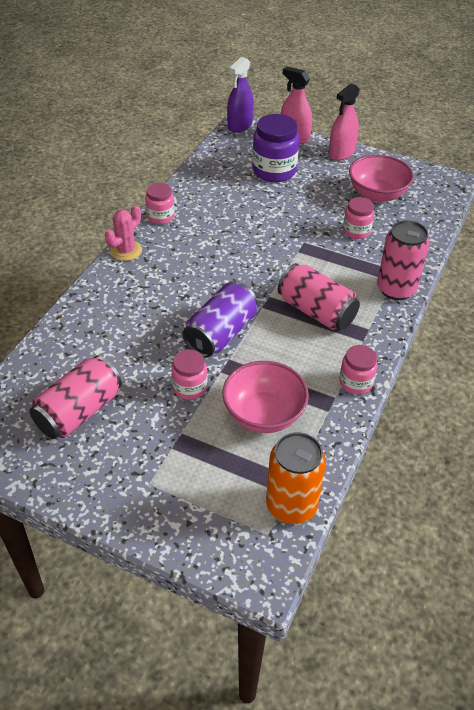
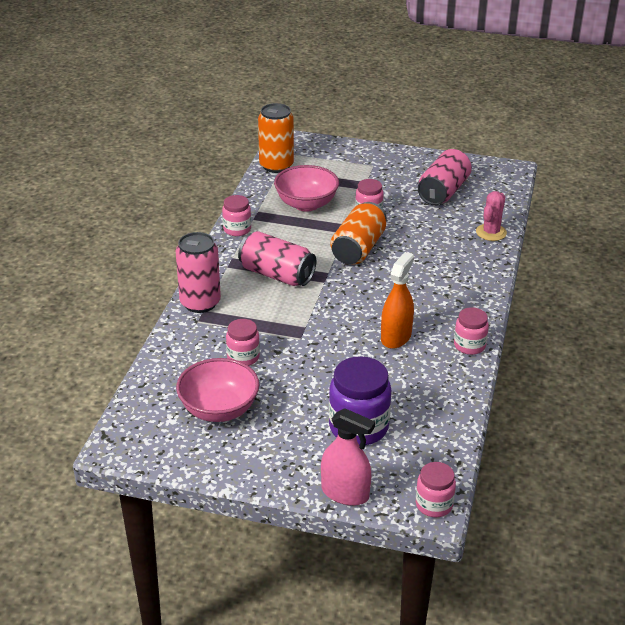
camera: 170 degrees right, 10 degrees down
pink cactus [105,205,142,261] -> pink cactus moved to [476,191,507,241]
purple can [183,282,257,357] -> orange can [330,202,387,265]
purple spray bottle [227,57,254,133] -> pink jar [416,462,456,517]
pink spray bottle [329,83,360,161] -> none
none -> orange spray bottle [381,252,414,349]

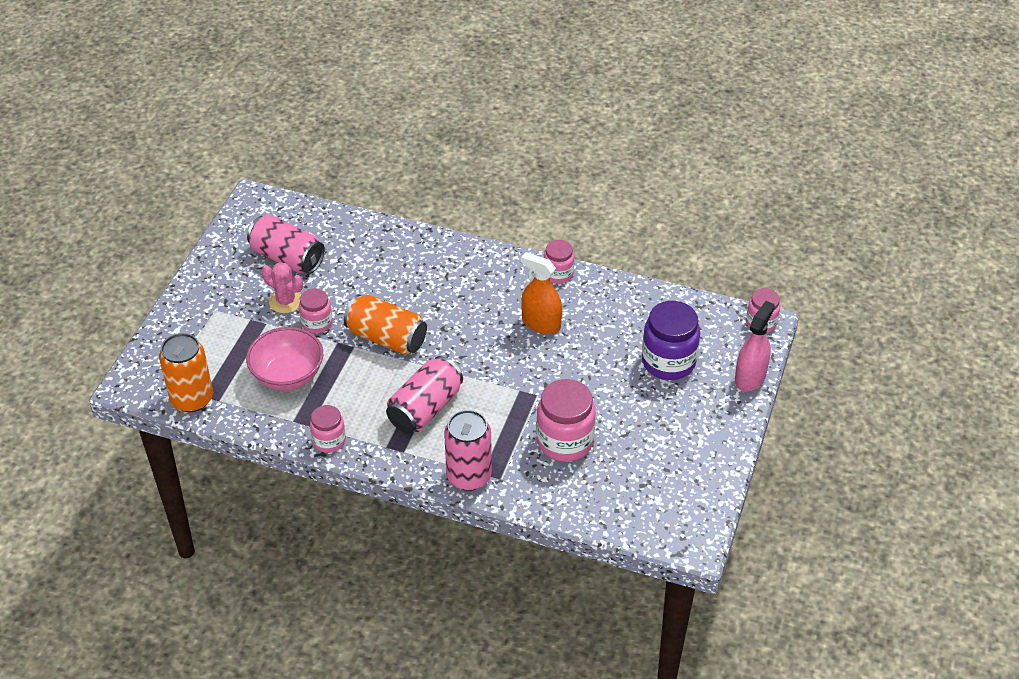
camera: 85 degrees left, 10 degrees up
pink bowl [176,358,259,422] -> none
pink jar [226,319,260,366] -> pink jar [536,379,596,462], size x1.71
pink cactus [476,191,507,241] -> pink cactus moved to [262,262,303,313]

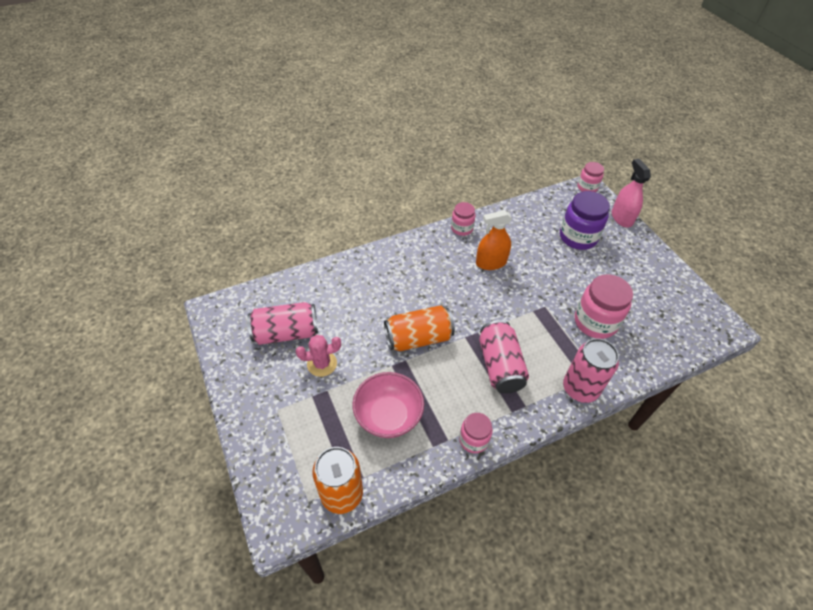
camera: 45 degrees left, 5 degrees up
pink jar [299,288,332,334] -> none

